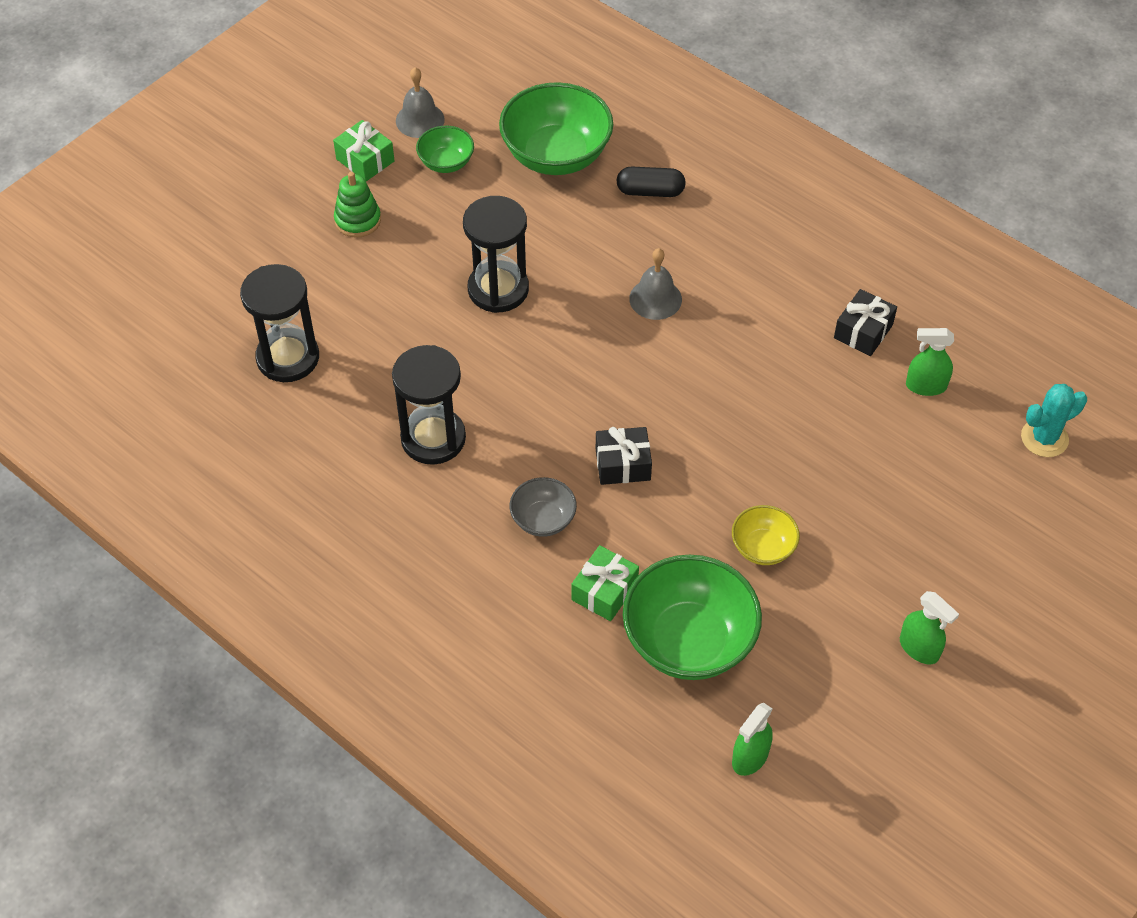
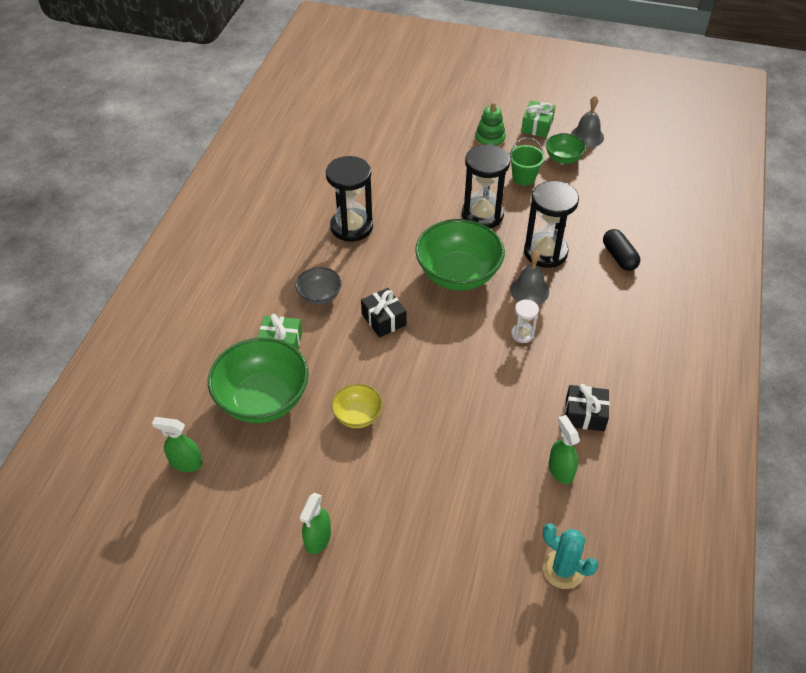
camera: 65 degrees right, 5 degrees down
black hourglass [240,264,319,382] -> black hourglass moved to [524,181,579,268]
green bowl [499,82,613,175] -> green bowl moved to [415,219,505,291]
none -> green bucket [509,137,545,186]
none -> white hourglass [511,300,539,343]

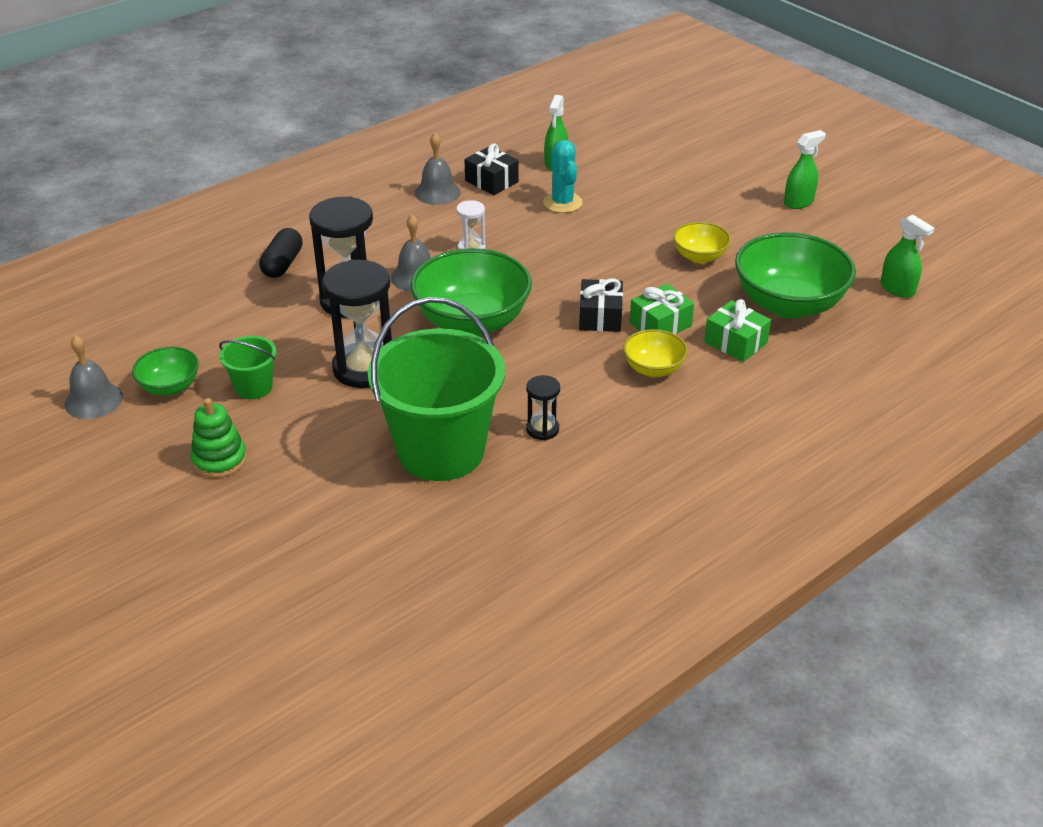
camera: 145 degrees left, 10 degrees down
grey bowl [296,267,342,305] -> yellow bowl [623,329,688,377]
black hourglass [326,156,373,242] -> black hourglass [526,375,560,440], size x0.49
green gift [521,100,555,138] -> green gift moved to [630,284,694,334]
turquoise cactus [542,523,598,589] -> turquoise cactus moved to [543,140,583,213]
none -> green bucket [368,297,505,481]
none -> grey bell [415,133,461,205]

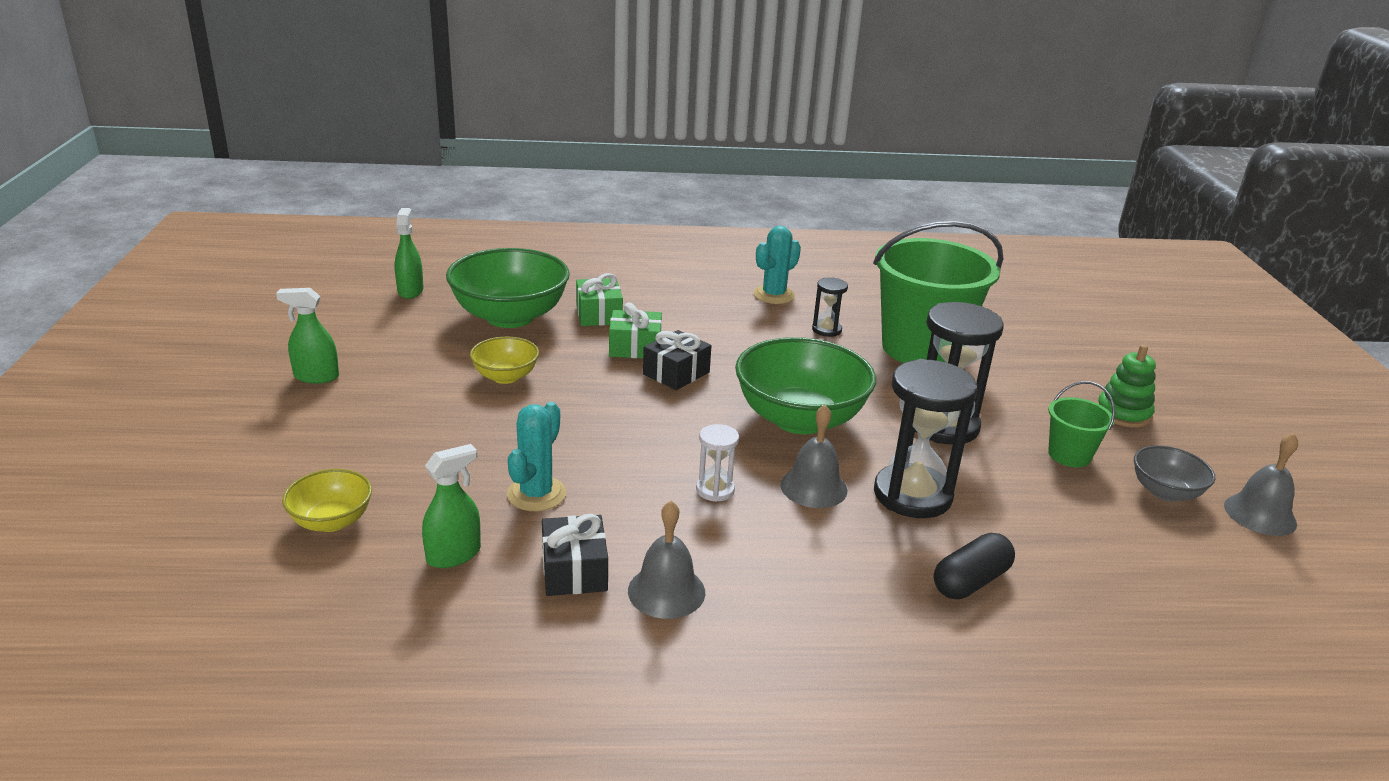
camera: 145 degrees left, 10 degrees down
green bowl [132,347,199,396] -> grey bowl [1134,446,1215,502]
yellow bowl [623,329,688,377] -> yellow bowl moved to [282,469,372,532]
none -> turquoise cactus [753,226,801,304]

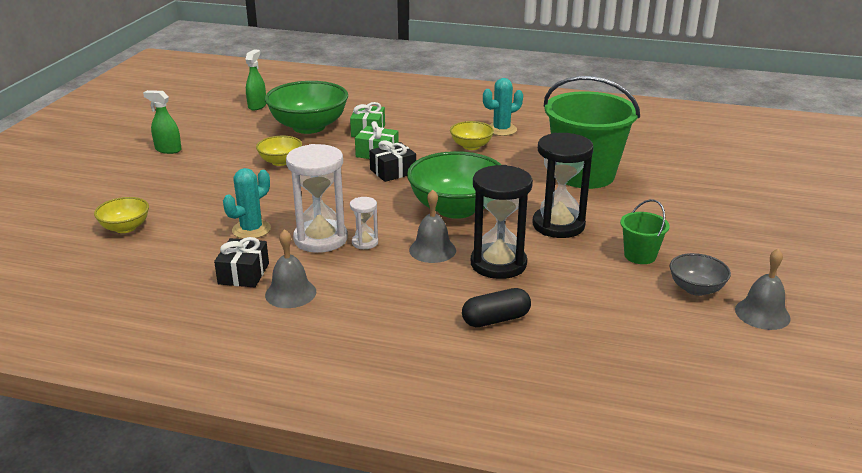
camera: 20 degrees right, 0 degrees up
green spray bottle [422,444,481,568] -> none
black hourglass [812,277,848,337] -> none
green stacking toy [1097,344,1156,428] -> none
none -> white hourglass [286,144,348,253]
none -> yellow bowl [450,121,494,150]

